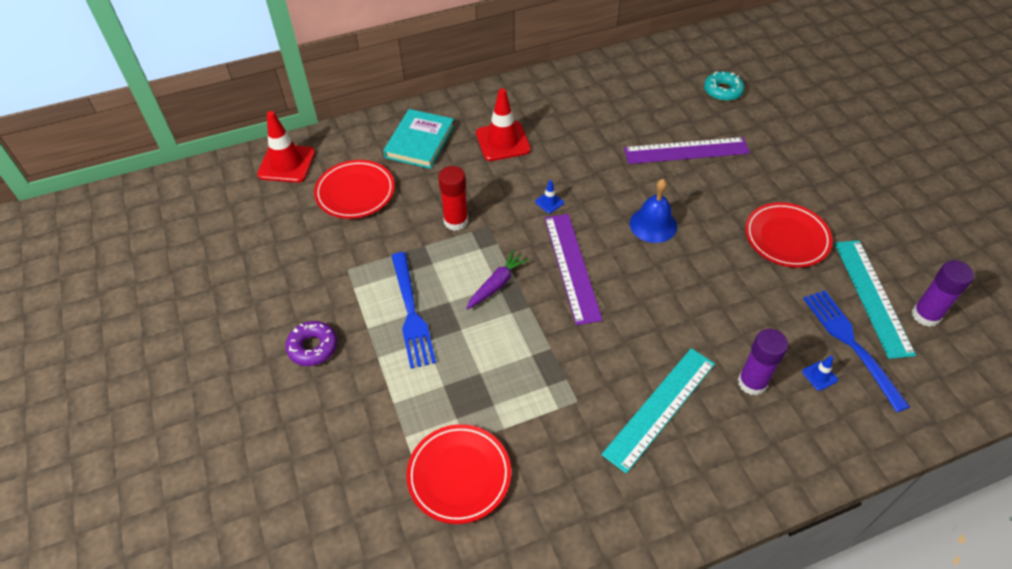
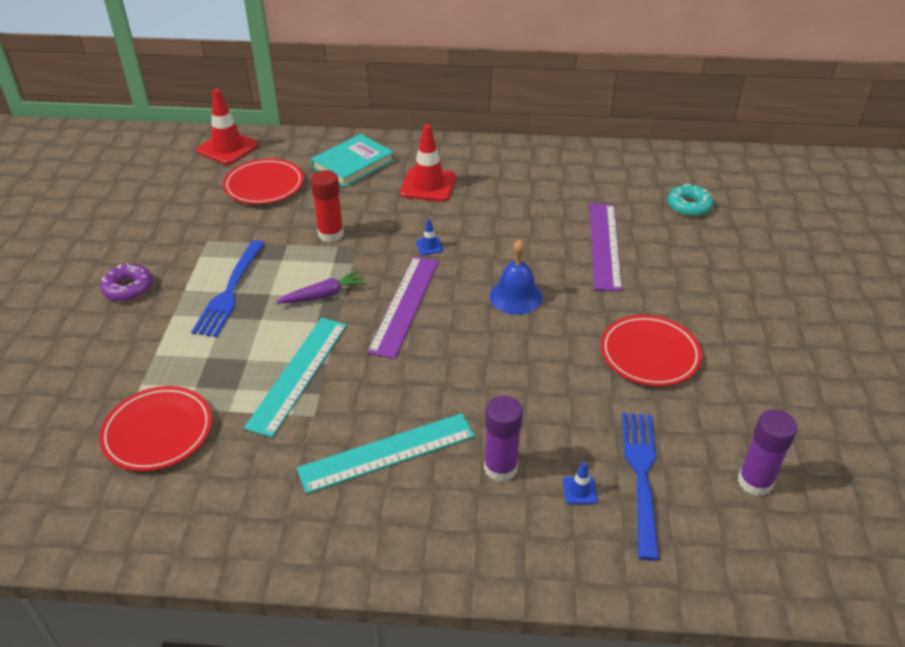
camera: 25 degrees right, 10 degrees down
purple ruler [624,137,750,164] -> purple ruler turned 75 degrees clockwise [590,204,622,291]
turquoise ruler [835,240,916,359] -> turquoise ruler moved to [244,318,347,438]

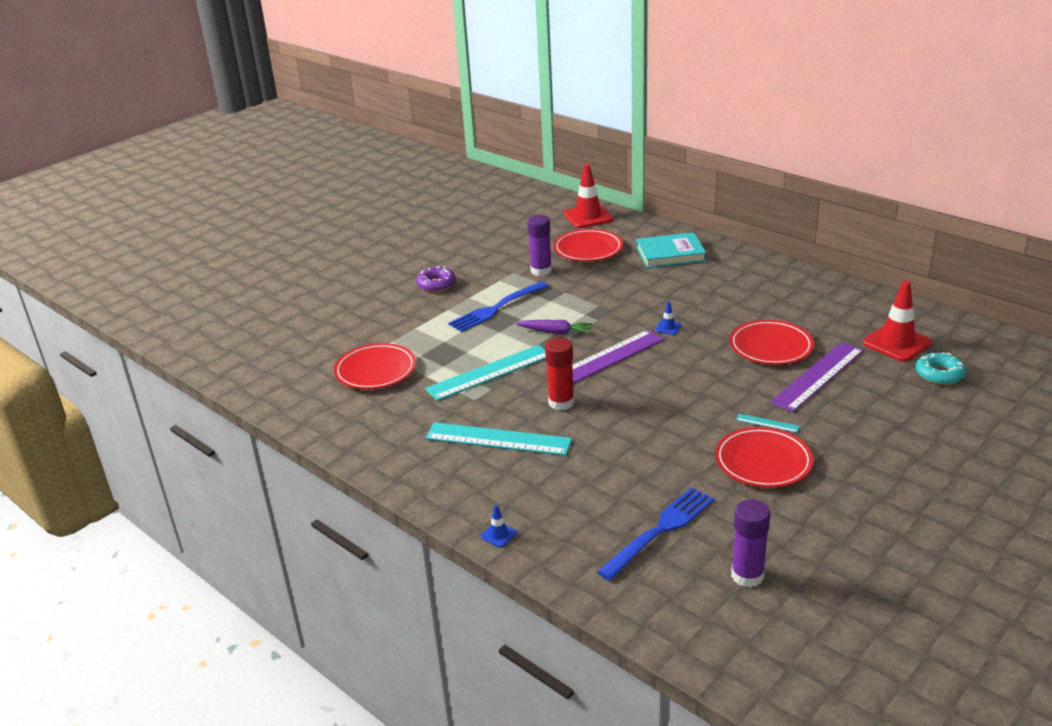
camera: 40 degrees right, 10 degrees down
red glue stick [310,170,344,242] -> red glue stick moved to [545,338,574,411]
red traffic cone [400,124,456,202] -> red traffic cone moved to [863,280,932,362]
purple glue stick [484,396,523,482] -> purple glue stick moved to [527,215,552,276]
blue bell [490,239,543,315] -> none
blue traffic cone [563,462,598,504] -> blue traffic cone moved to [480,504,517,547]
none -> red plate [730,320,814,365]
none -> turquoise ruler [736,414,800,433]

